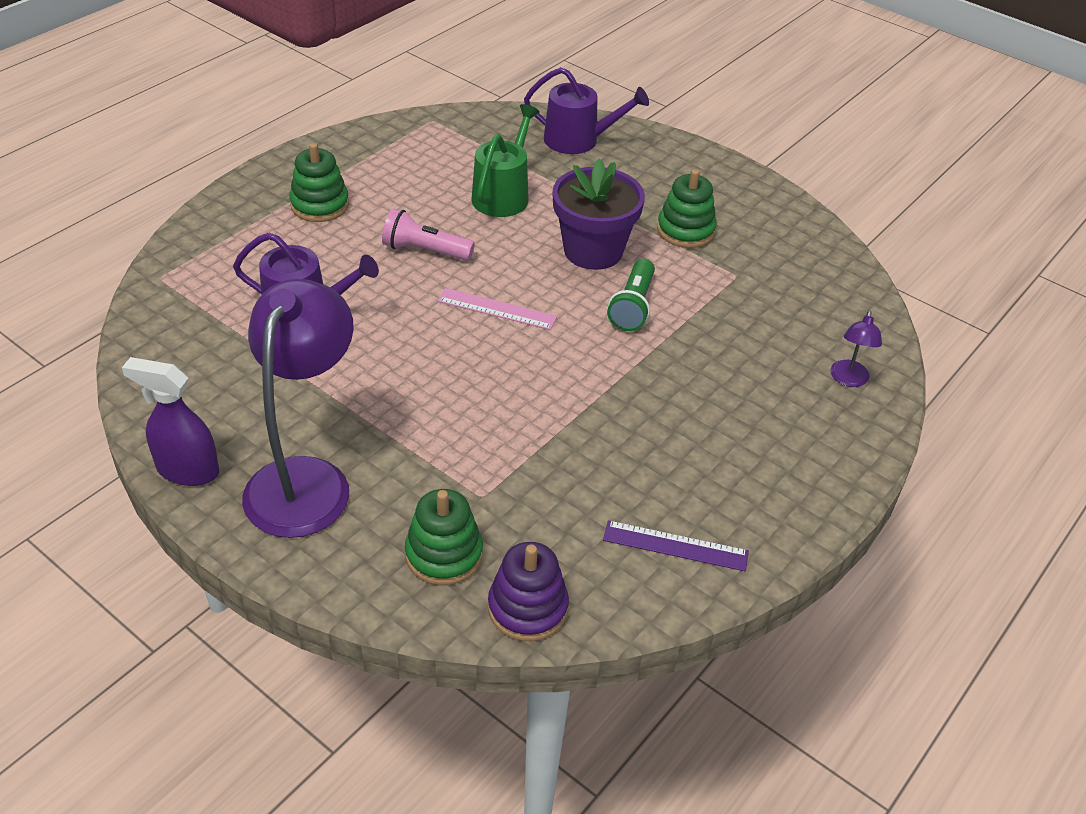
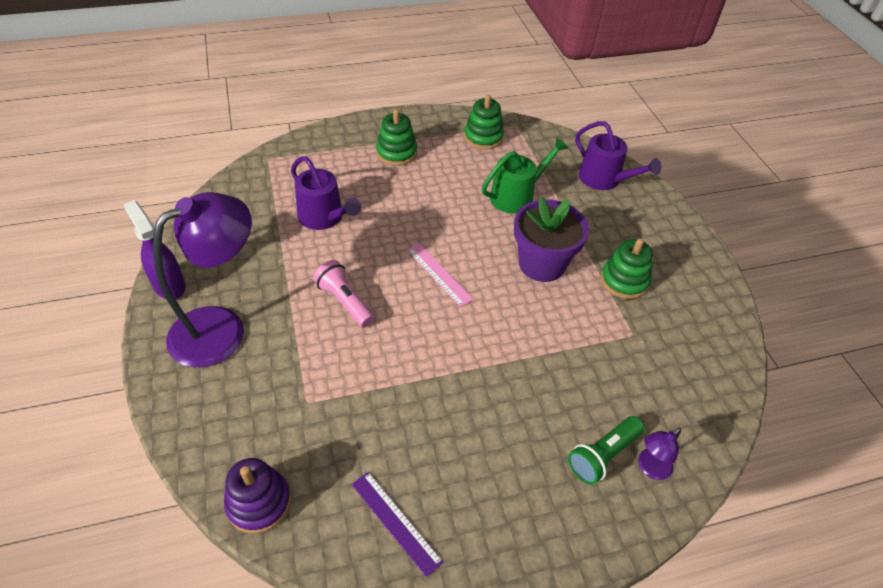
camera: 35 degrees right, 5 degrees up
pink flashlight [382,208,475,261] -> pink flashlight moved to [313,260,375,328]
green stacking toy [405,489,483,585] -> green stacking toy moved to [464,95,504,150]
green flashlight [607,259,655,331] -> green flashlight moved to [568,416,644,485]

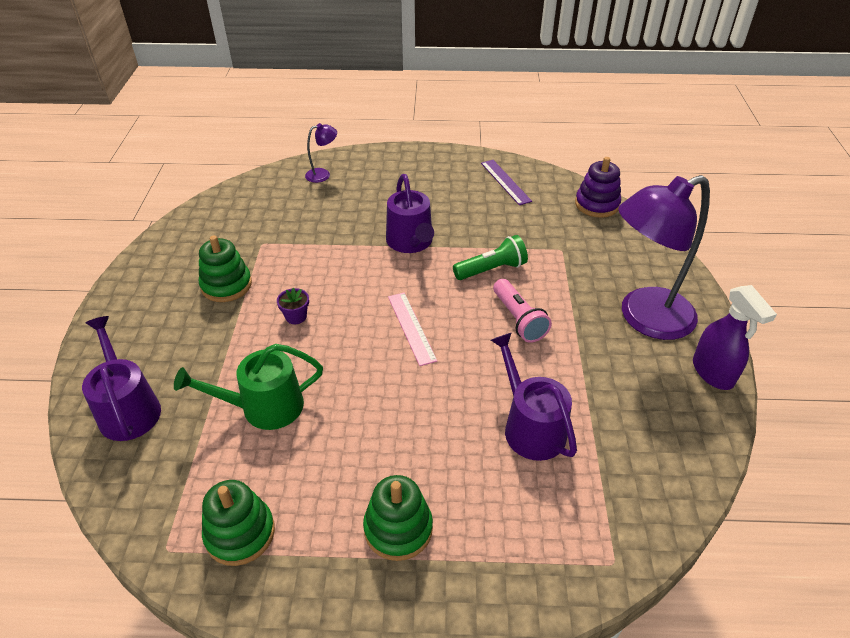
camera: 160 degrees left, 5 degrees down
purple flower pot [514,196,589,282] -> purple flower pot [277,288,309,324], size x0.40
green flashlight [568,416,644,485] -> green flashlight moved to [453,235,528,280]
none -> purple watering can [386,174,434,253]

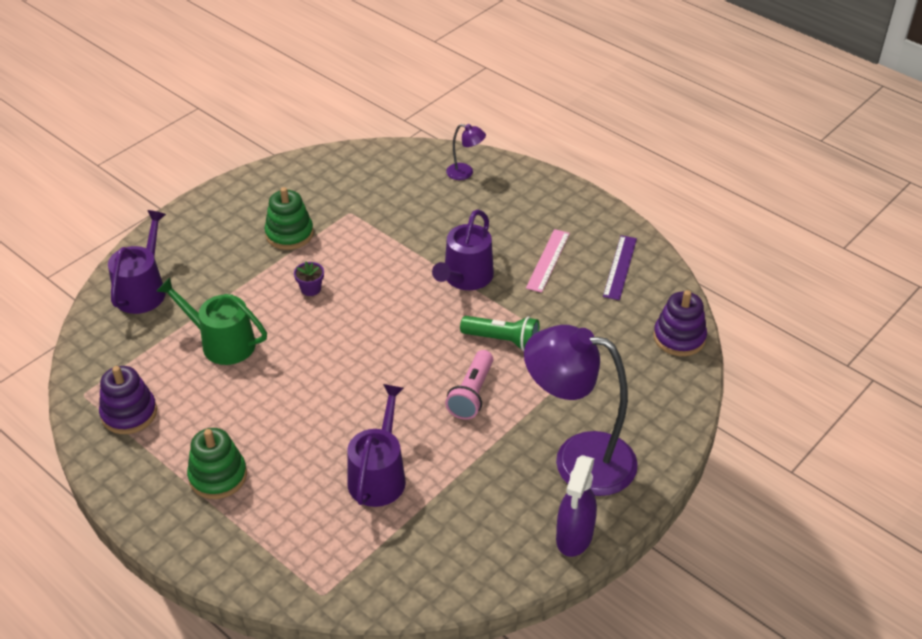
camera: 40 degrees right, 0 degrees up
green stacking toy [202,480,275,566] -> purple stacking toy [99,366,157,434]
pink ruler [388,293,437,366] -> pink ruler moved to [526,229,570,293]

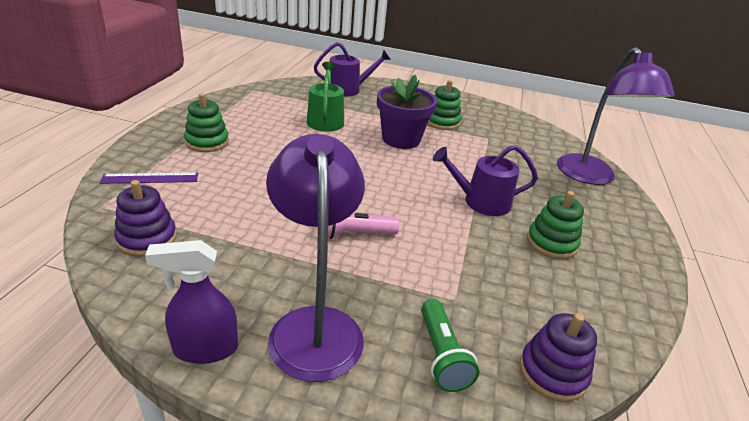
camera: 60 degrees right, 10 degrees down
purple stacking toy [99,366,157,434] -> purple stacking toy moved to [114,180,177,257]
purple flower pot [294,262,324,296] -> purple flower pot [377,75,437,149], size x2.50
purple watering can [347,384,406,507] -> none
purple lamp [446,124,486,180] -> purple lamp [557,47,675,185], size x2.39
green flashlight [460,316,540,351] -> green flashlight moved to [421,299,479,392]
pink ruler [526,229,570,293] -> green stacking toy [527,191,584,259]
purple ruler [603,235,637,300] -> purple ruler moved to [100,173,198,184]

